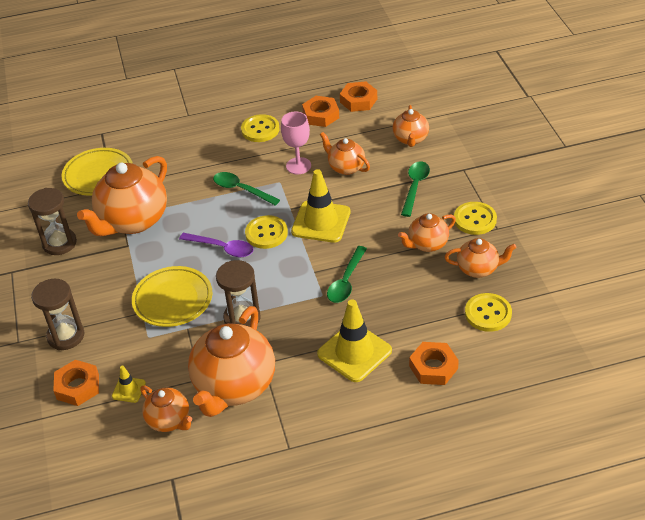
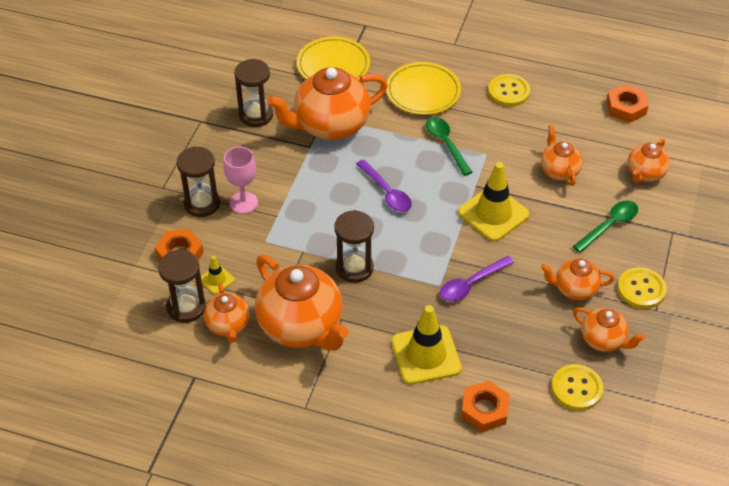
camera: 30 degrees right, 5 degrees up
yellow plate [132,266,212,327] -> yellow plate moved to [386,62,461,115]
orange teapot [188,306,275,417] -> orange teapot turned 90 degrees counterclockwise [255,255,349,351]
yellow button [245,215,288,249] -> none
pink goblet [281,112,311,174] -> pink goblet moved to [223,147,258,214]
orange nut [302,96,339,127] -> none
green spoon [327,246,367,303] -> purple spoon [440,256,514,301]
none -> brown hourglass [158,250,206,323]

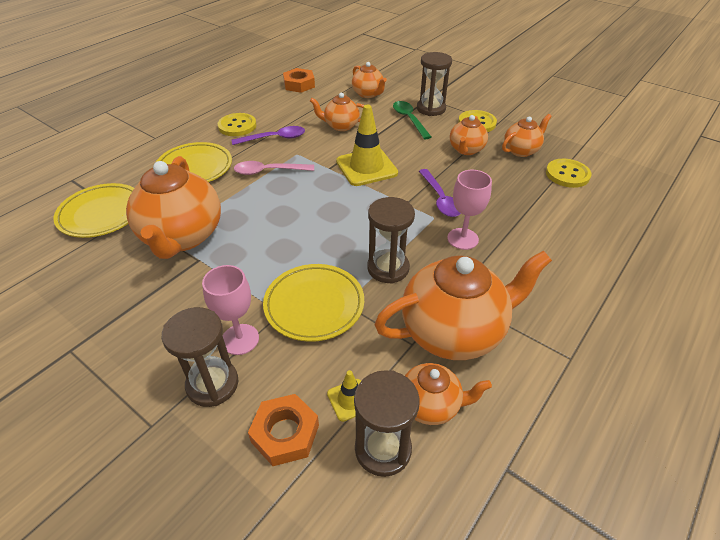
camera: 70 degrees left, 5 degrees down
brown hourglass [234,59,273,127] -> brown hourglass moved to [417,52,452,116]
purple spoon [356,159,412,212] -> purple spoon moved to [232,126,305,145]
yellow traffic cone [391,305,462,384] -> none
green spoon [426,117,472,176] -> pink spoon [234,161,314,175]
orange nut [461,380,510,432] -> none
none -> yellow plate [263,264,364,342]
none -> pink goblet [447,170,492,250]

